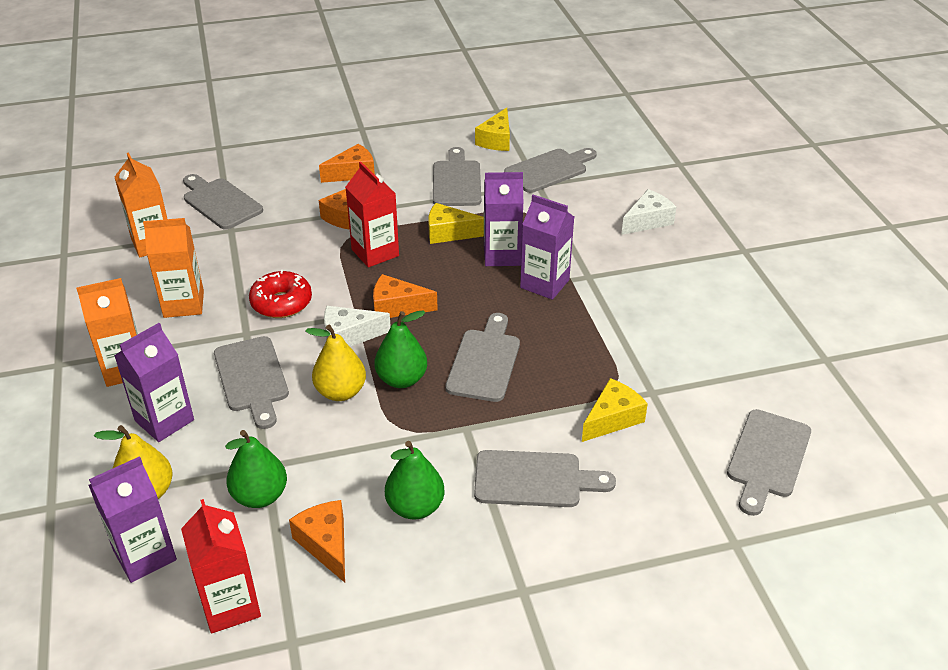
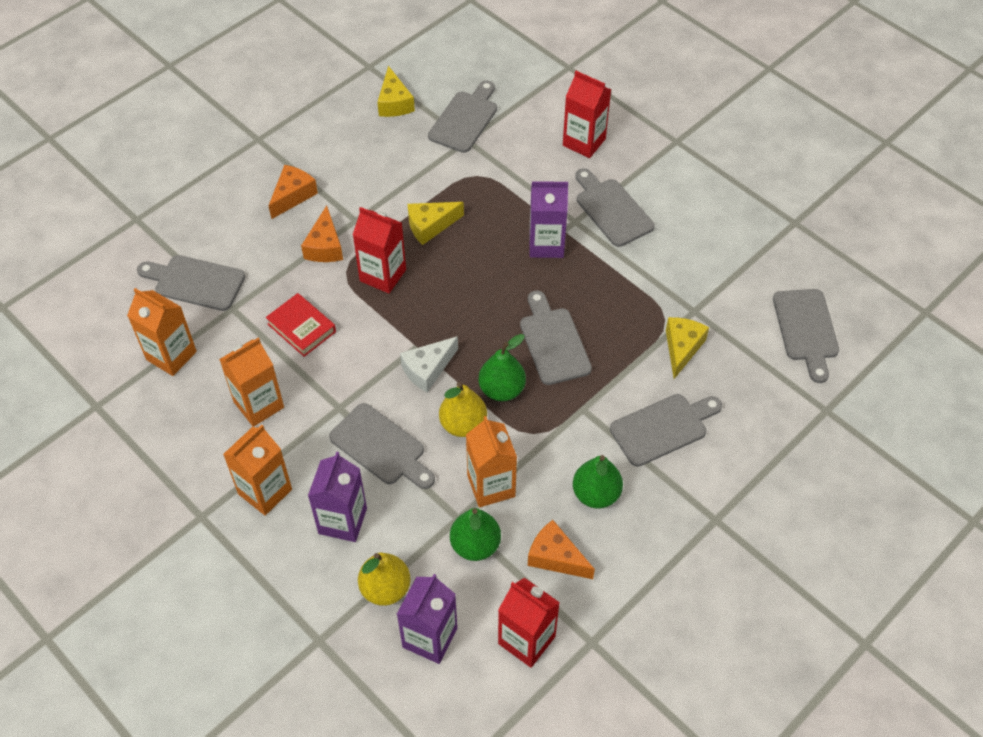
camera: 30 degrees left, 15 degrees up
red donut [249,270,312,318] -> none
orange cheese [373,274,438,318] -> none
grey cutting board [433,147,481,206] -> grey cutting board moved to [575,168,655,247]
purple carton [484,172,523,266] -> none
white cheese [621,189,676,235] -> red carton [563,71,611,158]
none -> red book [266,293,336,357]
none -> orange carton [466,416,517,507]

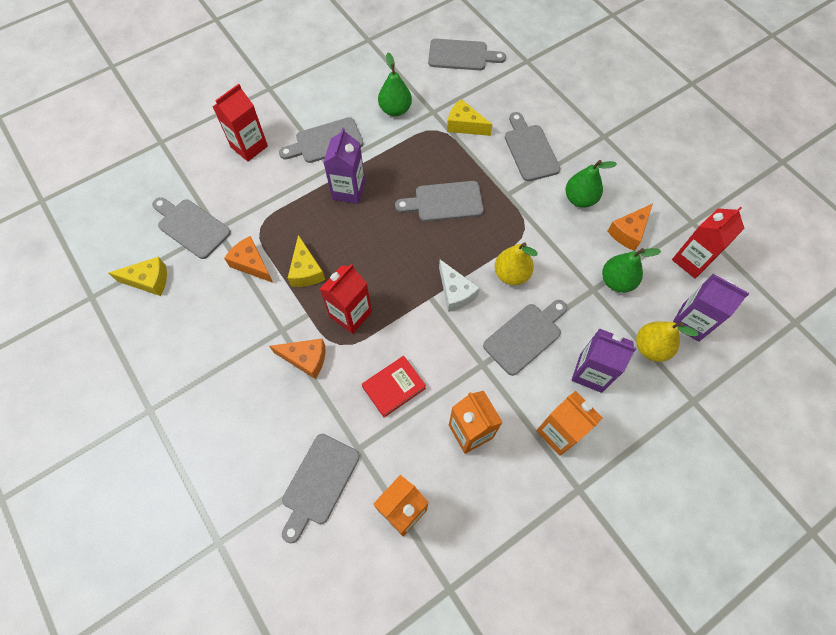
camera: 80 degrees left, 10 degrees up
orange cheese [268,165,318,219] -> orange cheese moved to [224,236,273,283]
orange carton [466,416,517,507] -> none
green pear [479,334,526,401] -> green pear moved to [378,53,412,116]

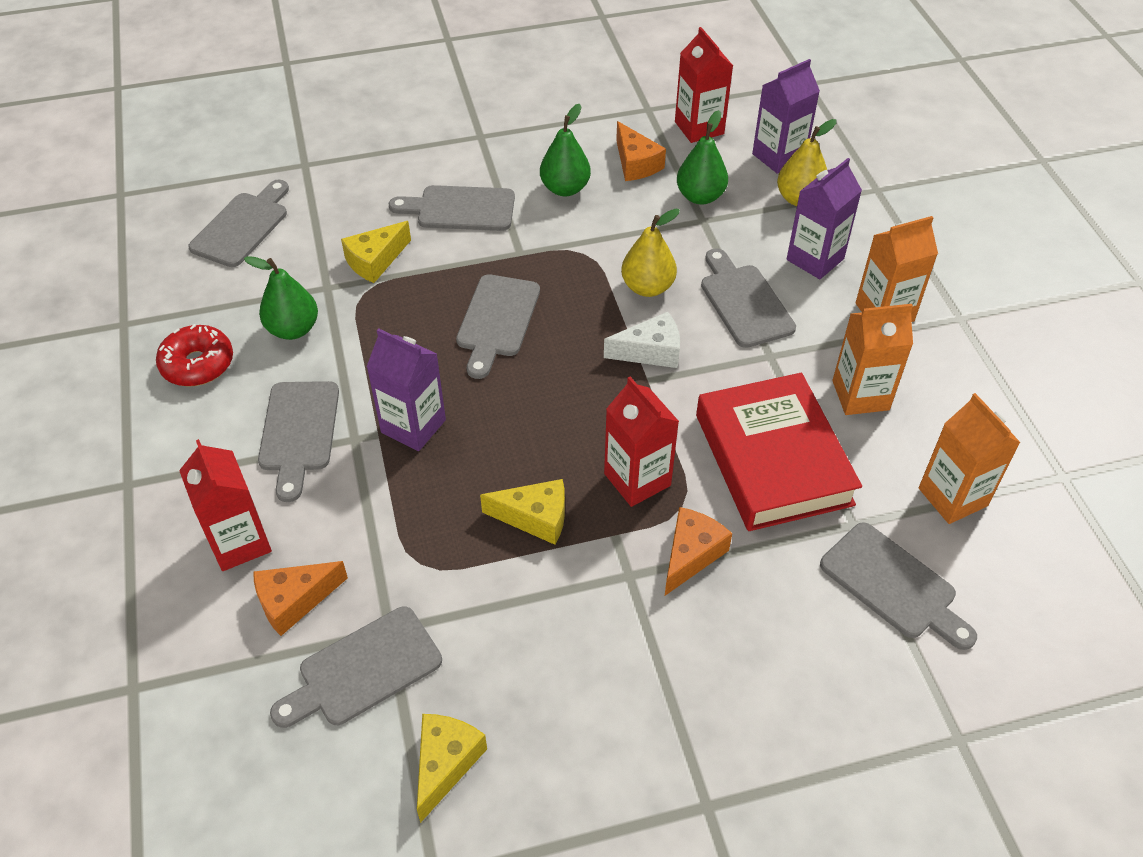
camera: 70 degrees left, 15 degrees down
orange cheese [224,236,273,283] -> orange cheese moved to [253,561,348,636]
red book [362,356,426,417] -> red book [696,373,862,531], size x1.94
none -> red donut [156,324,233,387]

